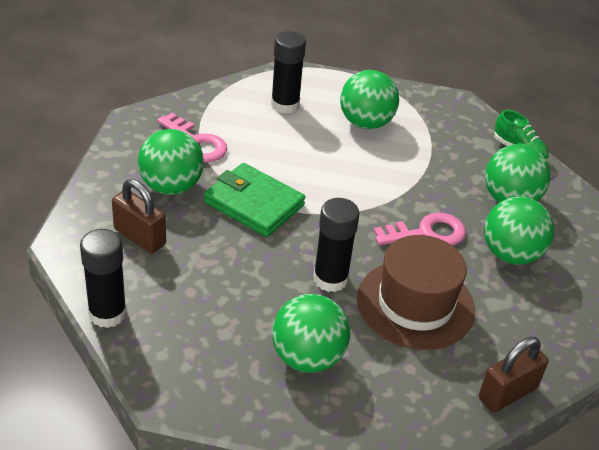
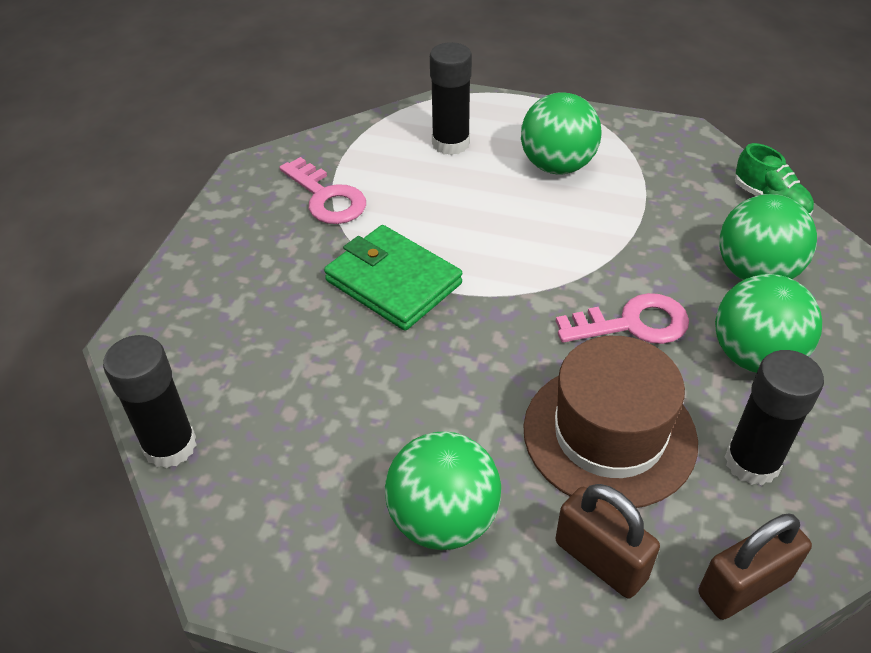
camera: 10 degrees right, 5 degrees up
brown padlock [112,179,166,253] -> brown padlock moved to [555,484,660,598]
green ball [138,129,204,195] -> none
black glue stick [313,198,360,292] -> black glue stick moved to [725,350,824,485]

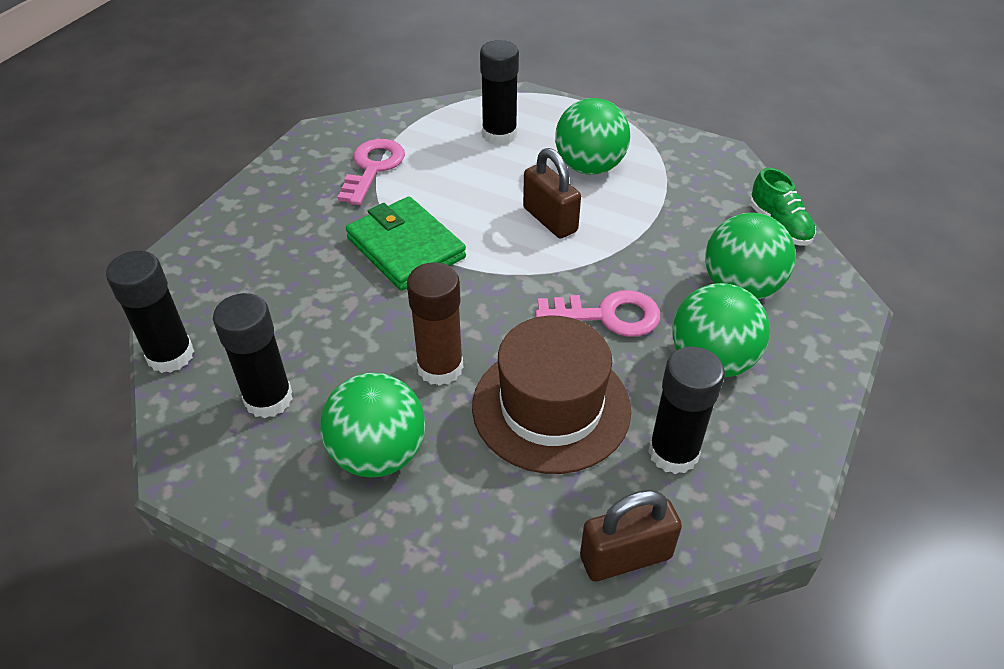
camera: 10 degrees right, 0 degrees up
pink key [280,157,366,224] -> pink key turned 135 degrees counterclockwise [338,139,405,205]
brown padlock [555,484,660,598] -> brown padlock moved to [523,148,581,239]
none -> black glue stick [213,293,293,418]
none -> brown glue stick [407,262,463,386]

